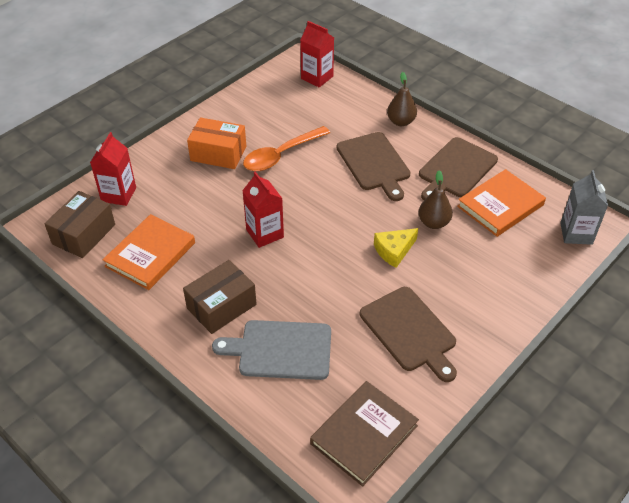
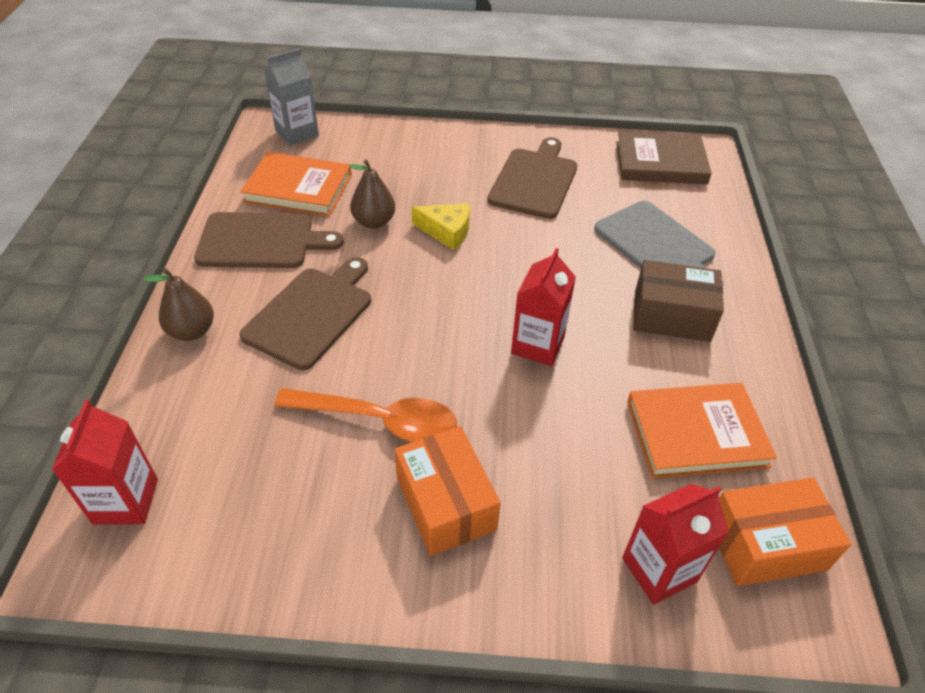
camera: 130 degrees left, 0 degrees up
brown box [44,191,115,258] -> orange box [719,478,851,586]

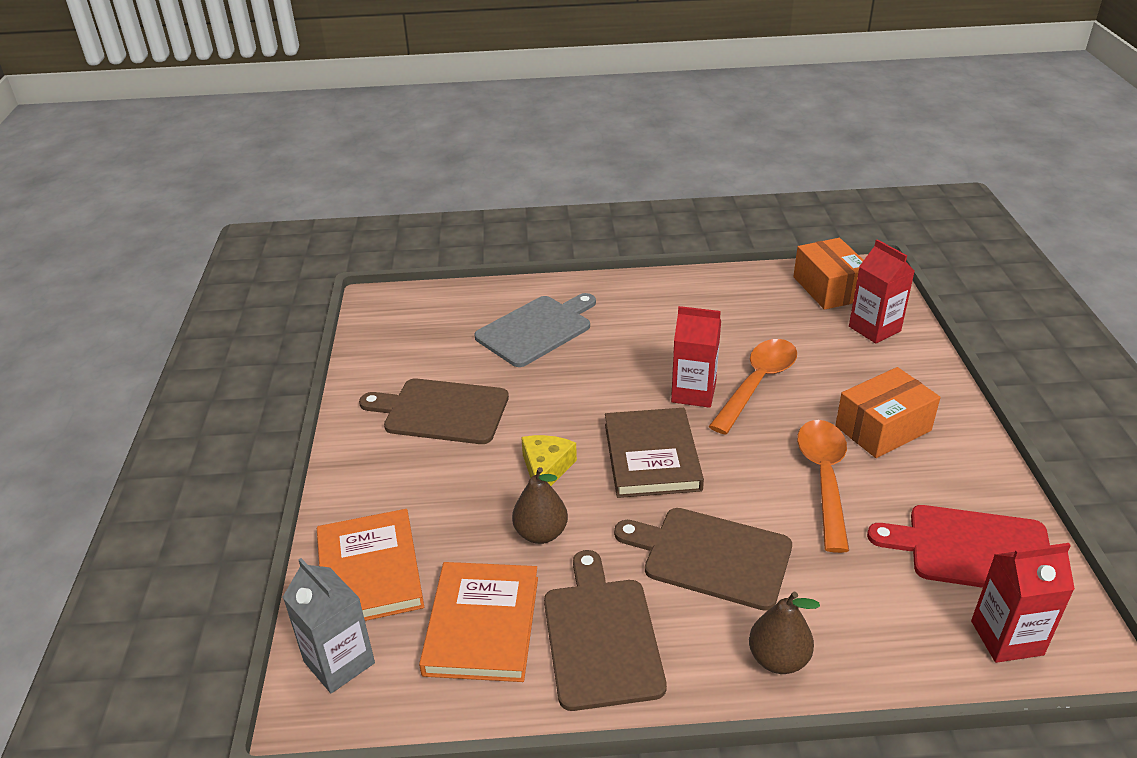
camera: 95 degrees left, 10 degrees down
brown book [616,132,712,184] -> brown book moved to [605,408,704,498]
orange book [627,383,777,478] -> orange book moved to [317,509,424,621]
brown box [633,260,724,342] -> none
none -> orange spoon [708,339,797,435]
none -> red cutting board [867,505,1050,588]

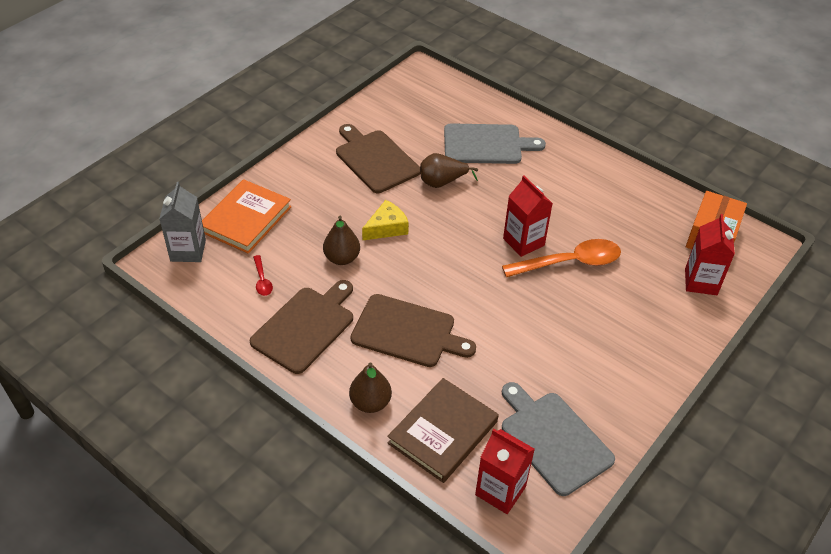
camera: 40 degrees right, 10 degrees up
orange book [419,562,538,682] -> red spoon [253,255,273,296]
brown book [605,408,704,498] -> brown book moved to [387,378,498,483]
brown cutting board [614,508,792,611] -> brown cutting board turned 135 degrees clockwise [350,294,476,367]
orange spoon [797,420,849,553] -> none
orange box [835,367,941,458] -> none
red cutting board [867,505,1050,588] -> grey cutting board [502,382,615,496]
none -> brown pear [420,153,478,188]

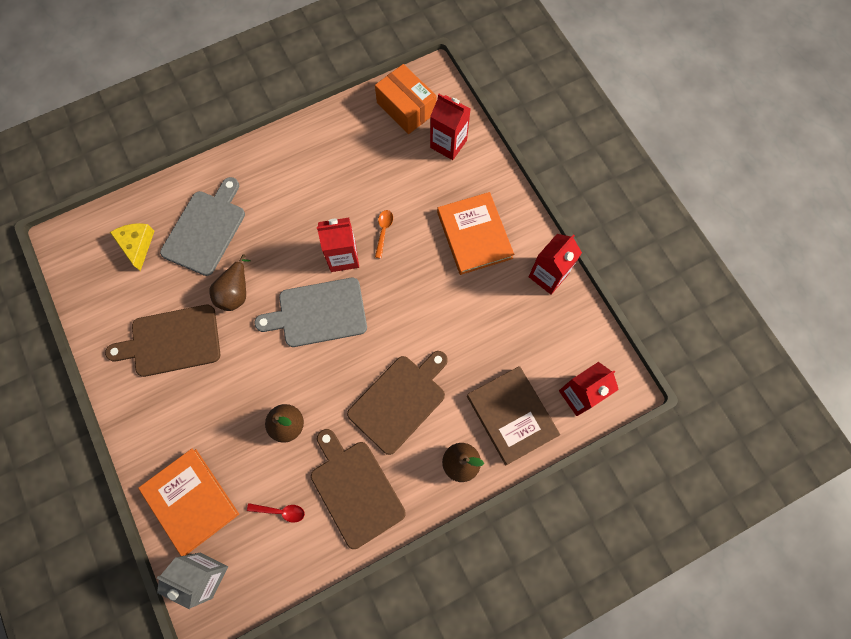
camera: 65 degrees left, 25 degrees up
yellow cheese [362,200,409,241] -> yellow cheese moved to [110,223,155,271]
orange spoon [502,239,621,277] -> orange spoon [375,210,393,259], size x0.46
grey cutting board [502,382,615,496] -> grey cutting board moved to [254,278,367,347]
none -> orange book [437,192,514,275]
none -> red carton [529,234,582,294]

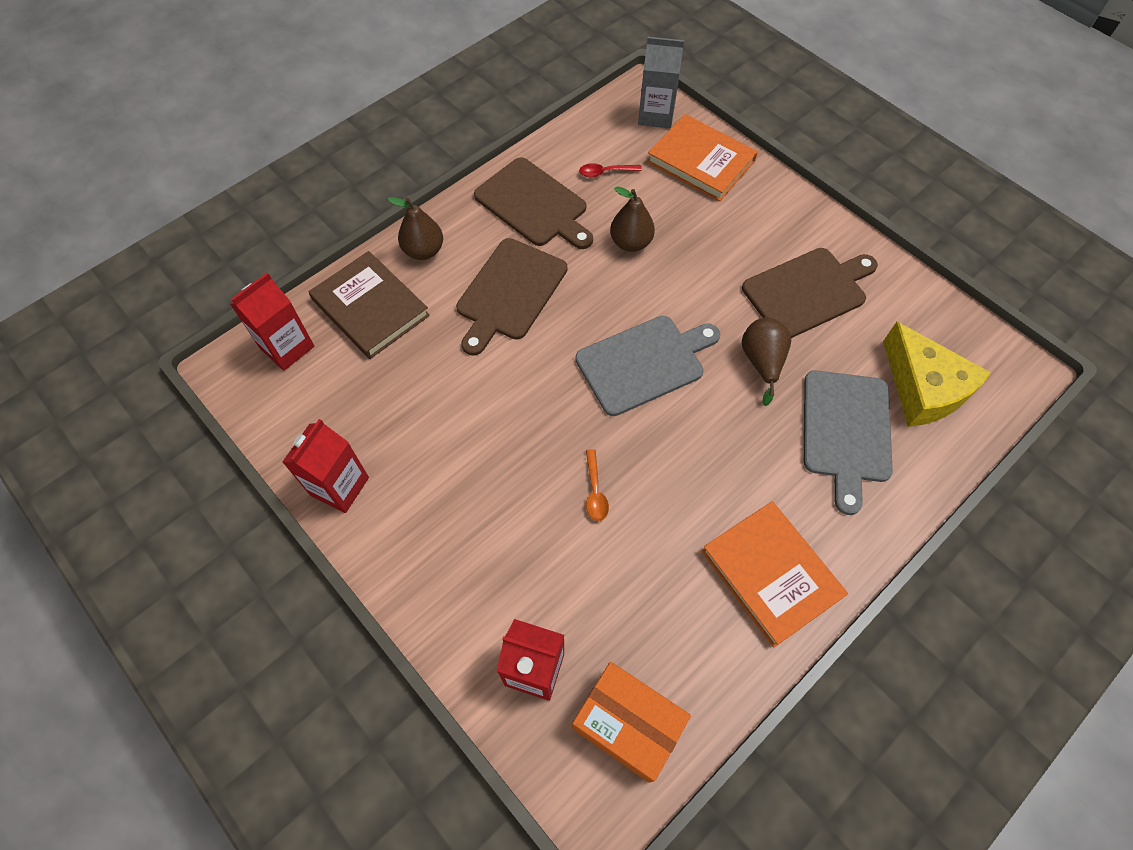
camera: 165 degrees right, 10 degrees down
yellow cheese [110,223,155,271] -> yellow cheese [883,322,991,427], size x1.59
red carton [317,218,359,272] -> none
orange book [437,192,514,275] -> orange book moved to [701,501,848,647]

